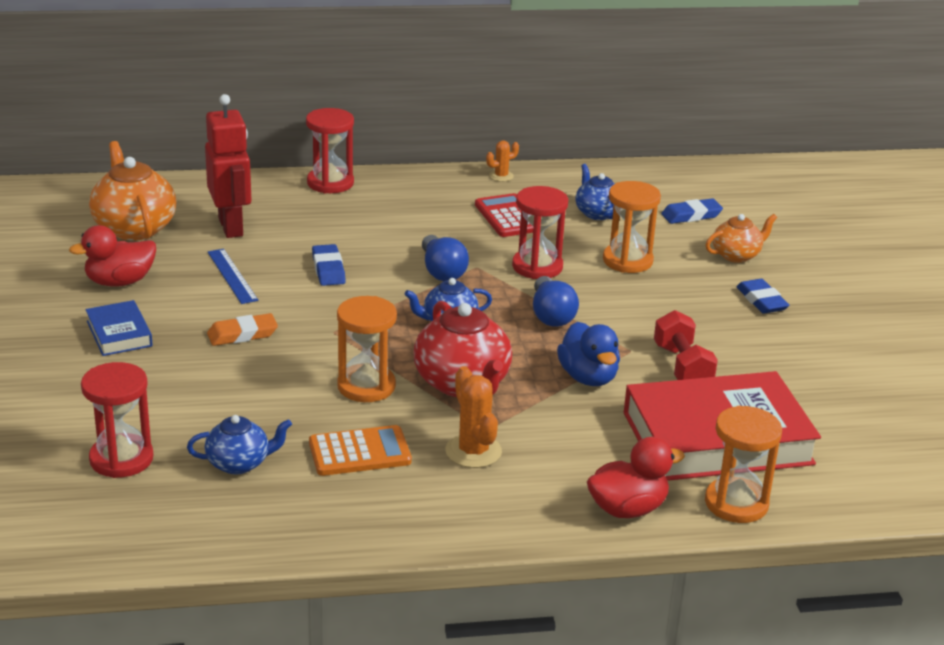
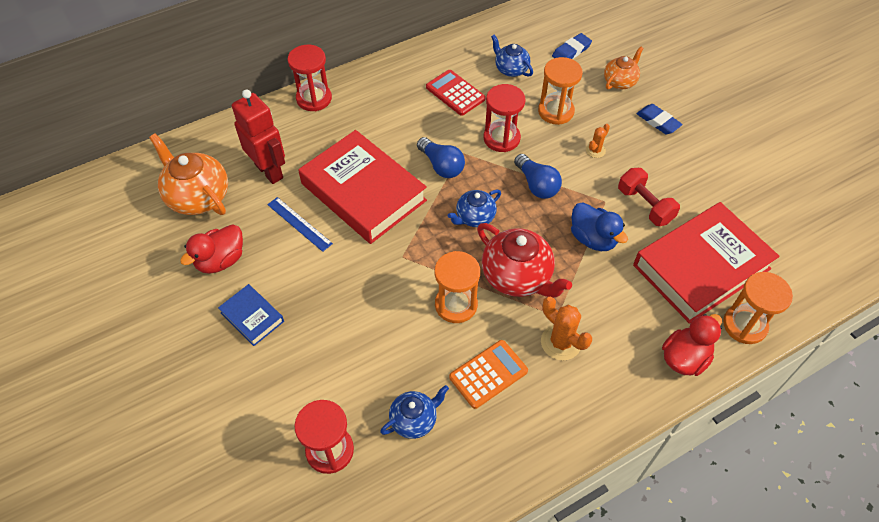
camera: 20 degrees left, 25 degrees up
orange eraser [207,313,278,346] -> none
blue eraser [312,244,346,286] -> red book [298,130,427,244]
orange cactus [486,141,519,182] -> orange cactus moved to [586,124,610,158]

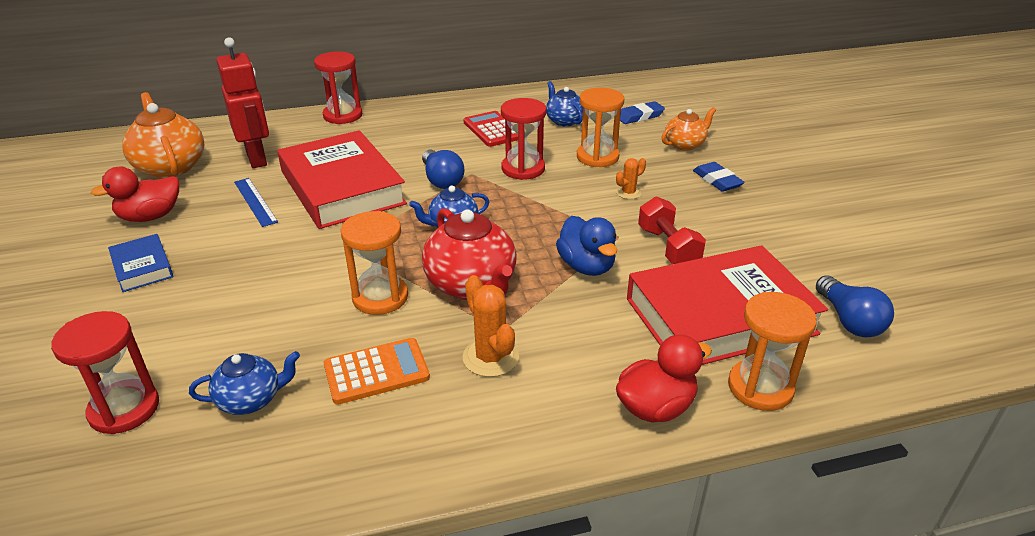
camera: 15 degrees right, 20 degrees down
blue light bulb [514,154,562,199] -> blue light bulb moved to [816,275,894,337]

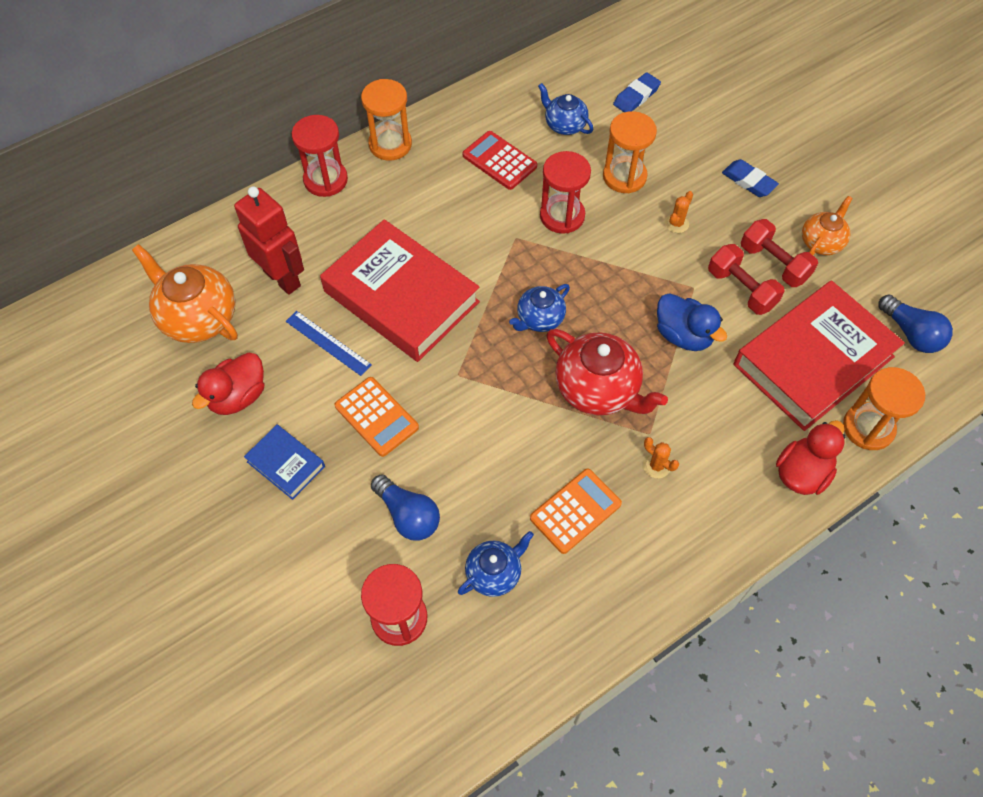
camera: 20 degrees left, 25 degrees up
orange hourglass [341,211,408,315] -> orange hourglass moved to [361,79,412,161]
blue light bulb [422,150,464,189] -> blue light bulb moved to [371,474,440,541]
orange cactus [463,275,519,377] -> orange cactus [643,437,679,478], size x0.58
orange teapot [662,107,716,151] -> orange teapot moved to [802,196,852,255]
none -> orange calculator [335,377,419,457]
none -> red dumbbell [741,219,818,287]

